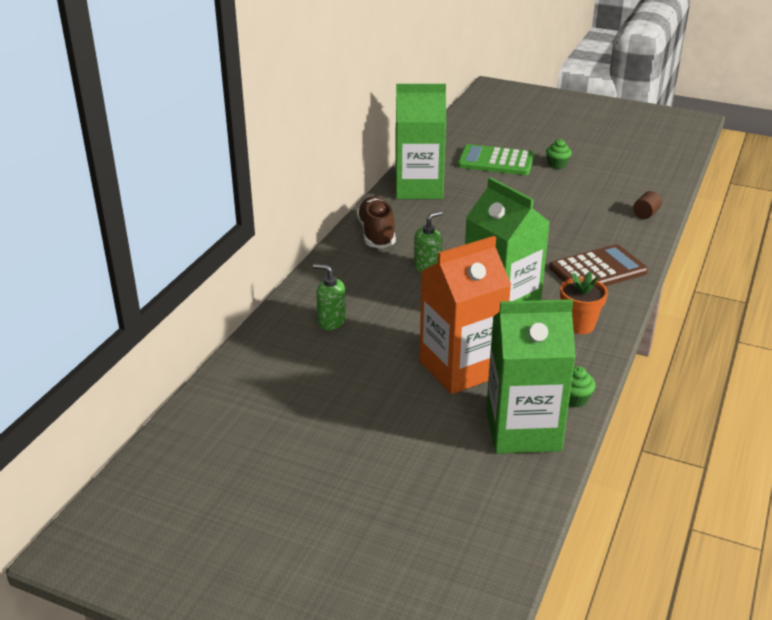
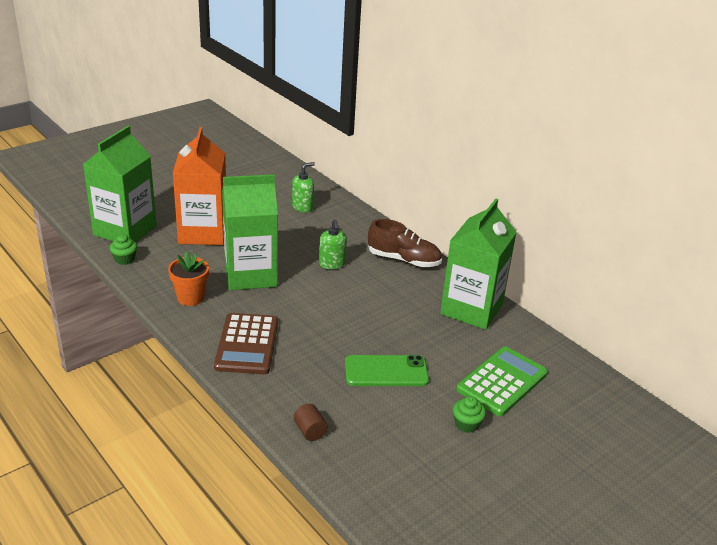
camera: 115 degrees right, 0 degrees up
none -> green phone [345,355,429,386]

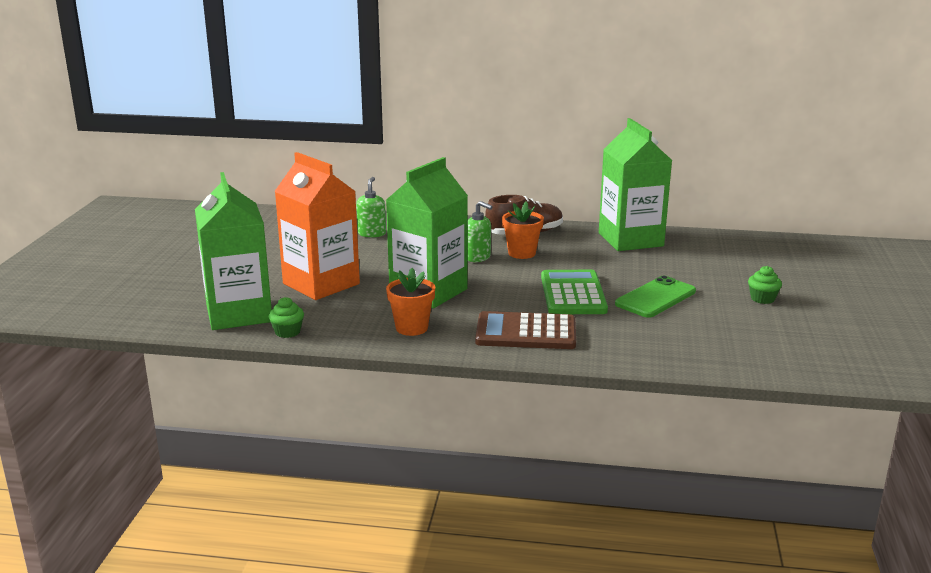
camera: 40 degrees left, 10 degrees down
brown calculator [214,313,278,374] -> brown calculator turned 135 degrees clockwise [475,311,576,349]
brown cylinder [294,404,328,441] -> none
green calculator [456,347,548,416] -> green calculator moved to [541,270,608,314]
none -> orange flower pot [502,202,544,259]

